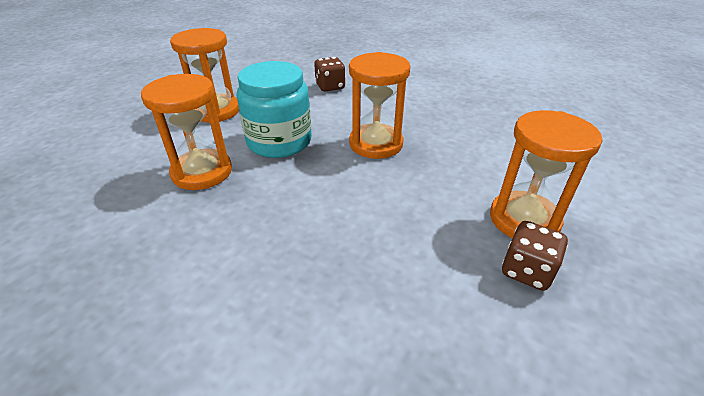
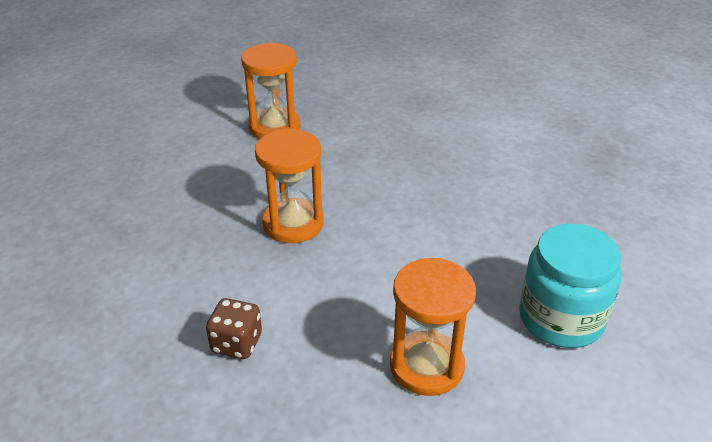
camera: 145 degrees left, 0 degrees up
orange hourglass [141,74,232,190] -> none
turquoise jar [237,61,312,158] -> turquoise jar moved to [519,224,621,348]
brown dice [502,221,568,291] -> none

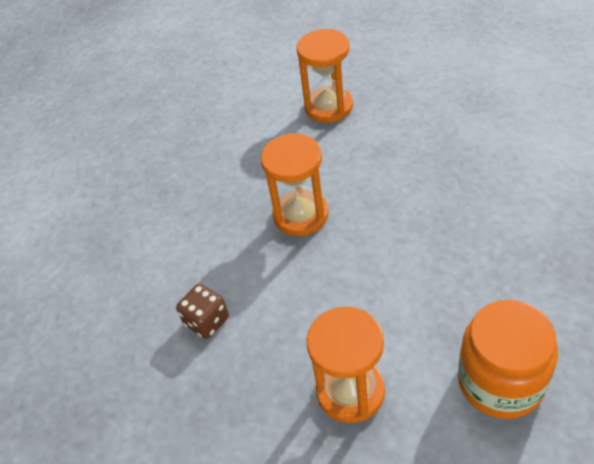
camera: 30 degrees right, 10 degrees up
turquoise jar [519,224,621,348] -> orange jar [458,300,558,419]

